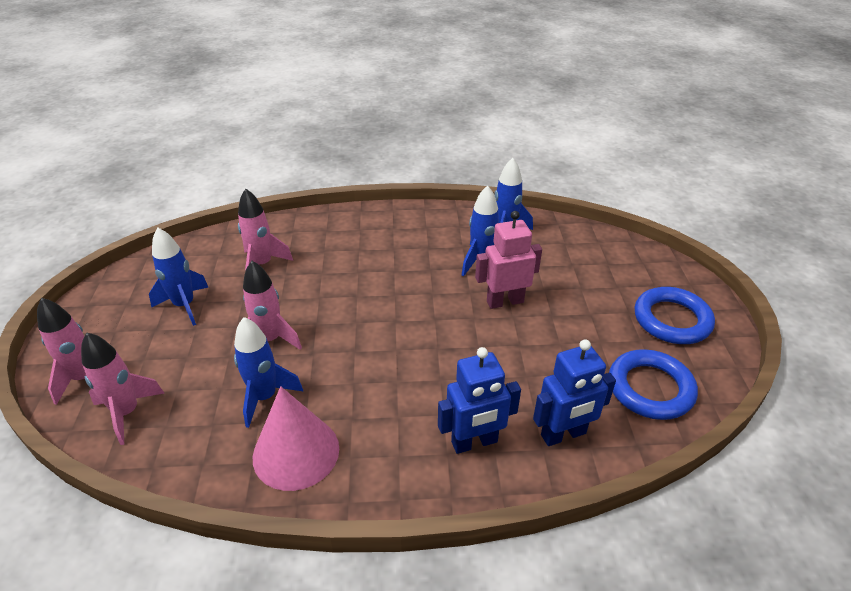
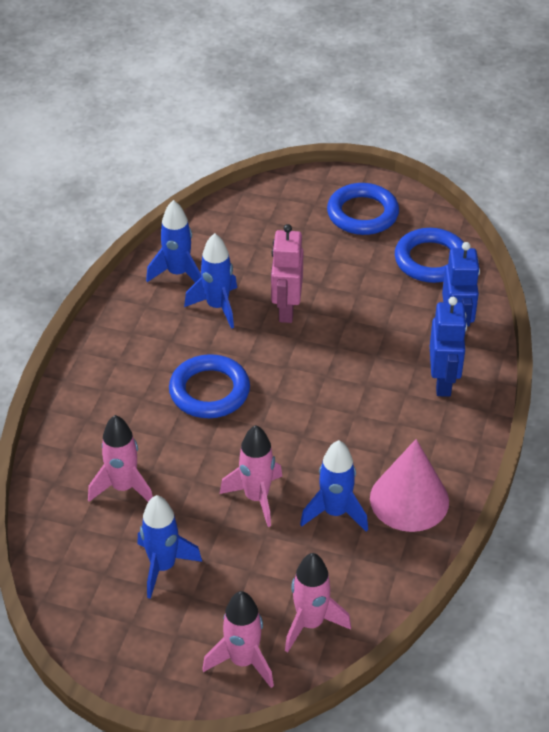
camera: 70 degrees left, 5 degrees up
none -> blue ring [169,354,250,418]

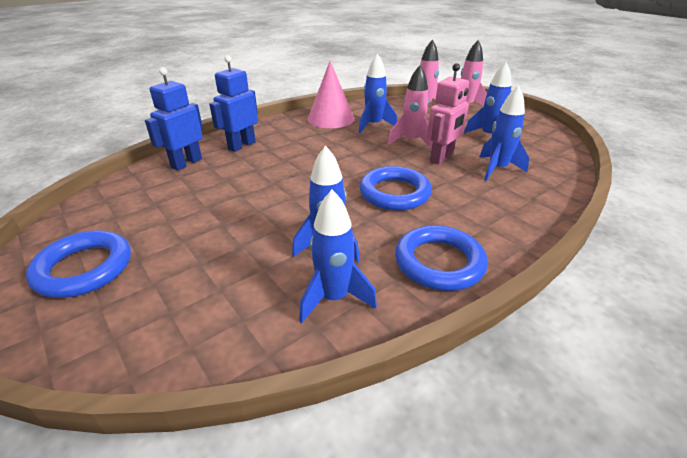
camera: 145 degrees left, 10 degrees down
pink rocket [88,415,153,502] -> blue rocket [479,85,529,181]
pink robot [271,224,304,323] -> pink robot moved to [427,63,469,164]
blue ring [395,228,464,283] -> blue ring moved to [395,225,488,291]

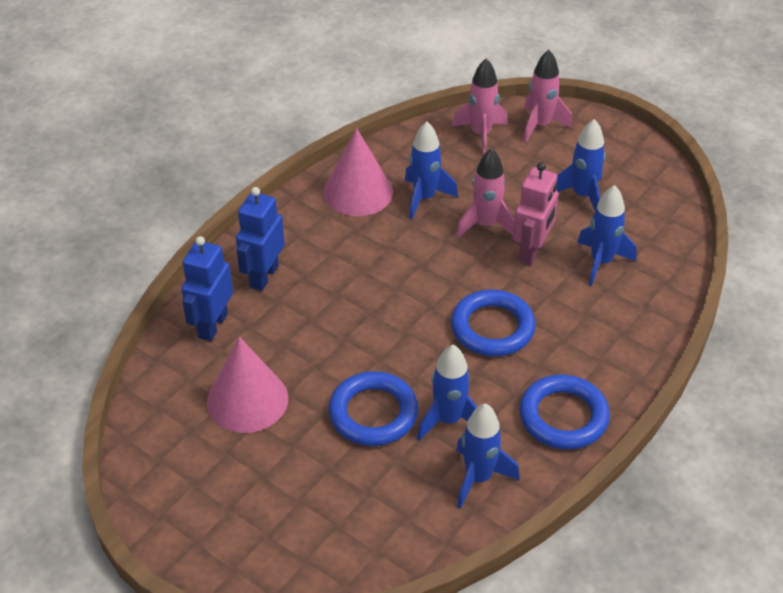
camera: 15 degrees left, 10 degrees up
blue ring [26,230,131,298] -> blue ring moved to [328,371,418,446]
none -> pink cone [207,337,288,433]

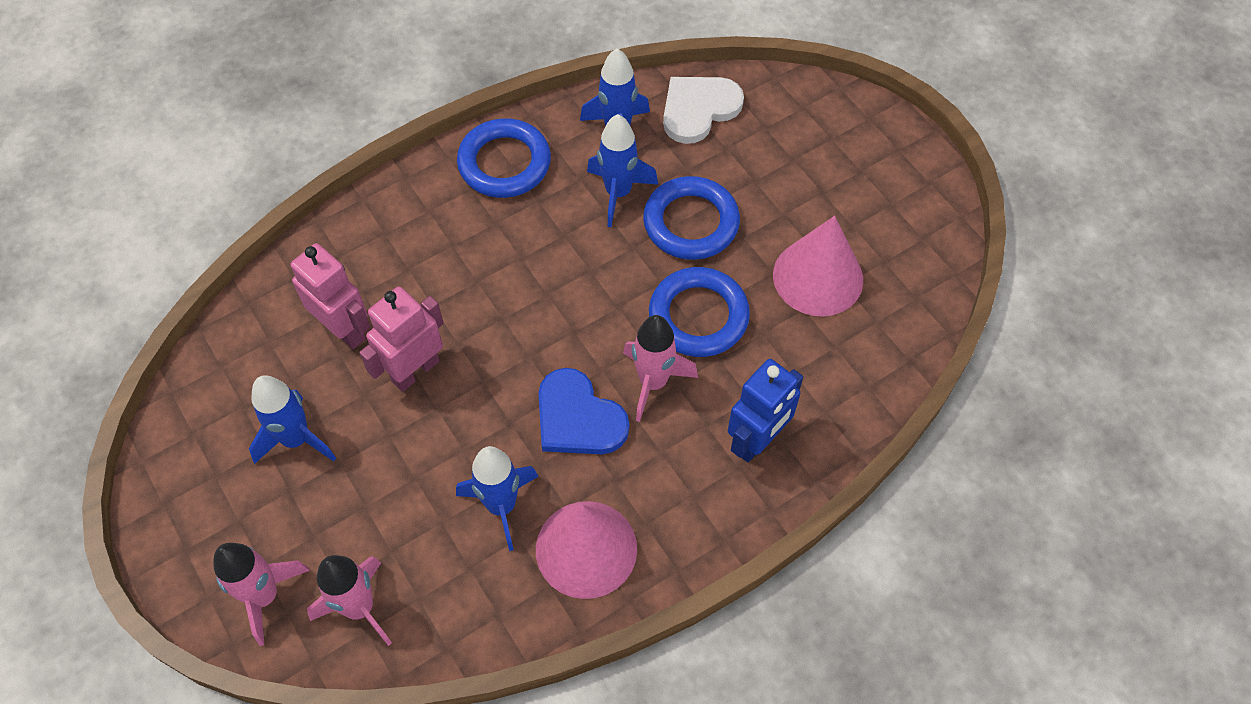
camera: 160 degrees left, 15 degrees up
blue robot [182,236,233,341] -> none
blue ring [451,290,536,356] -> blue ring moved to [649,267,750,357]
pink rocket [456,148,515,238] -> pink rocket moved to [623,315,698,422]
blue rocket [577,185,636,286] -> pink robot [290,243,370,349]
none -> blue heart [538,368,629,454]
none -> white heart [663,77,744,144]

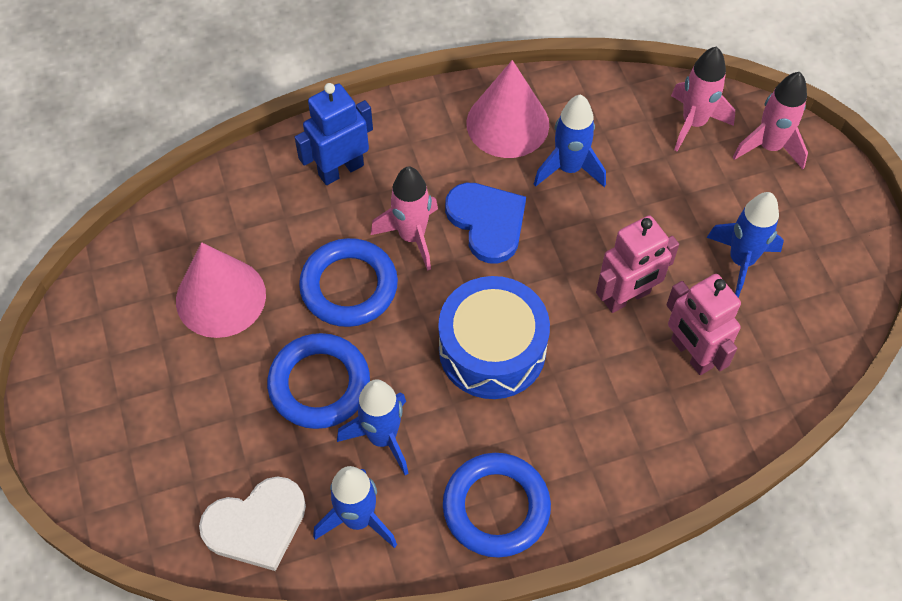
camera: 165 degrees left, 0 degrees up
none -> blue drum [438,276,550,399]

